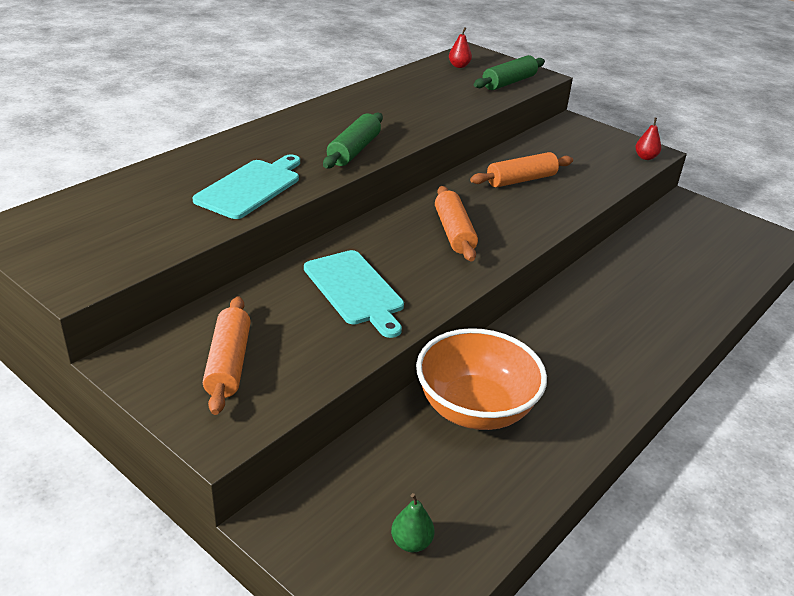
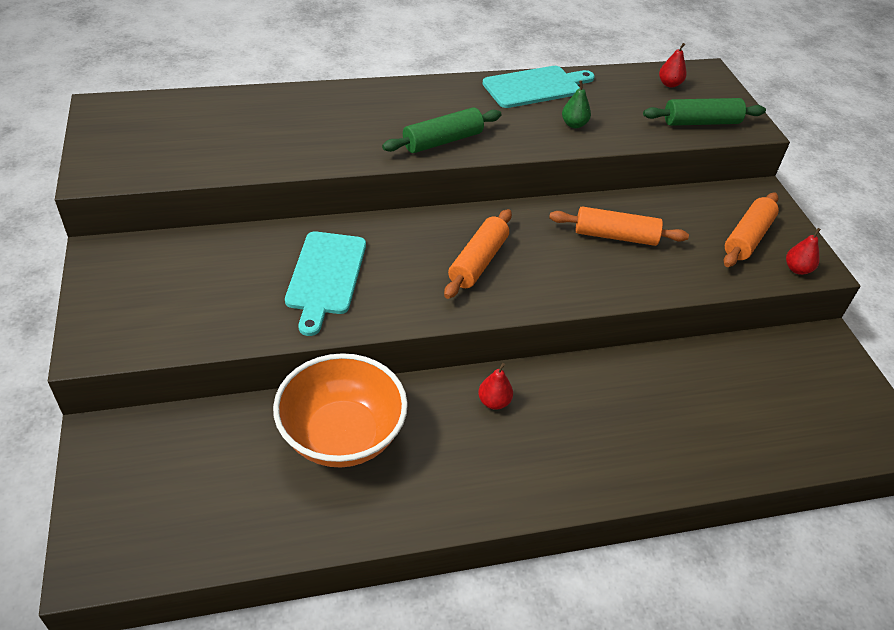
camera: 35 degrees right, 10 degrees up
turquoise cutting board [193,155,300,219] -> turquoise cutting board moved to [482,66,595,108]
orange rolling pin [203,296,251,415] -> orange rolling pin moved to [724,192,779,267]
green pear [391,493,435,552] -> green pear moved to [562,80,591,128]
none -> red pear [478,363,513,410]

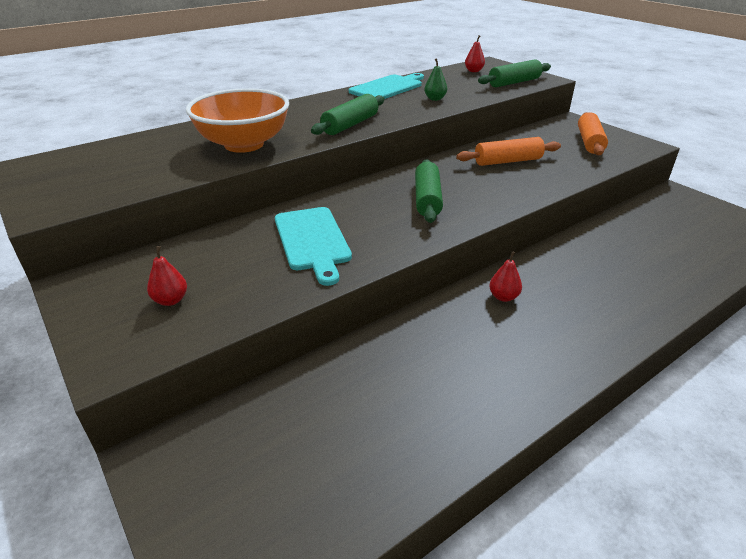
camera: 20 degrees left, 10 degrees down
orange bowl [273,353,408,468] -> orange bowl moved to [186,88,289,153]
orange rolling pin [444,209,512,299] -> green rolling pin [415,159,443,223]
red pear [786,228,821,275] -> red pear moved to [147,246,187,306]

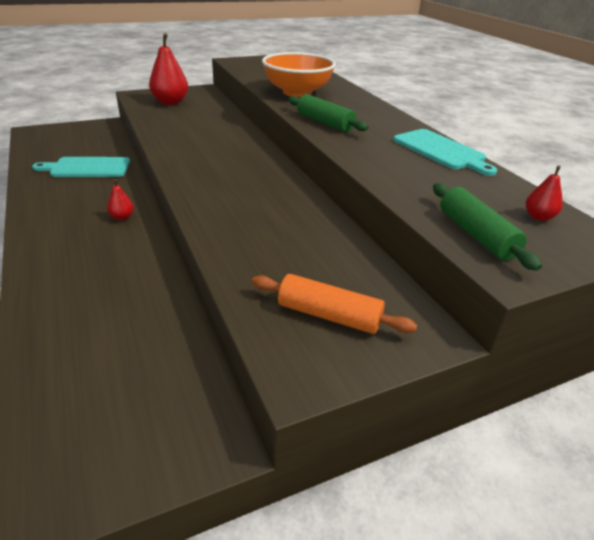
camera: 100 degrees right, 0 degrees up
red pear [147,246,187,306] -> red pear [149,33,188,105], size x2.03
turquoise cutting board [275,207,352,286] -> turquoise cutting board moved to [32,157,130,177]
green rolling pin [415,159,443,223] -> none
green pear [424,59,447,101] -> none
orange rolling pin [456,137,561,166] -> none

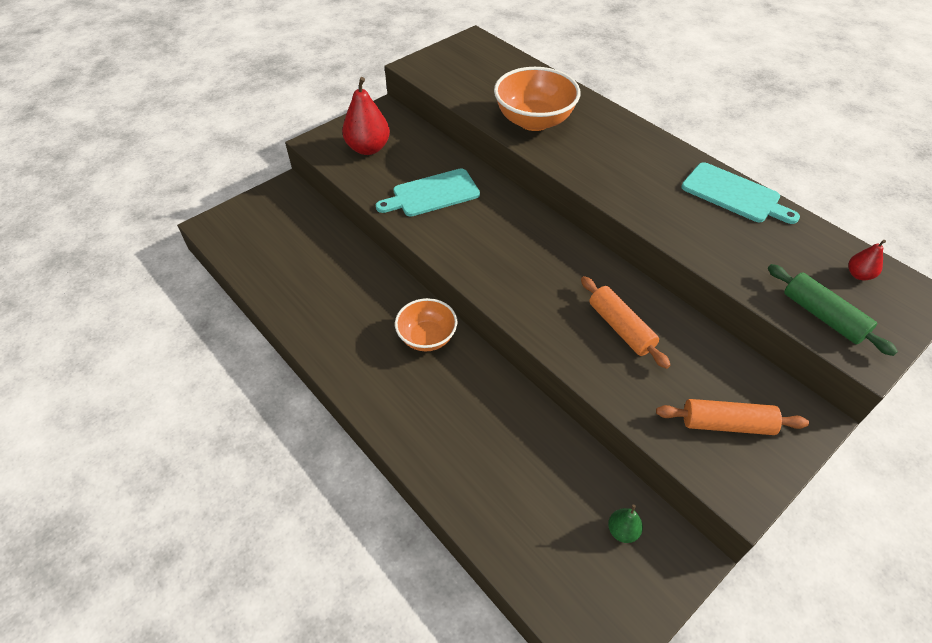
camera: 15 degrees left, 15 degrees up
turquoise cutting board [32,157,130,177] -> turquoise cutting board moved to [376,168,480,217]
red pear [107,179,134,220] -> orange bowl [395,298,458,351]
green rolling pin [288,94,369,132] -> none
none -> orange rolling pin [581,276,671,369]
none -> green pear [608,505,643,543]

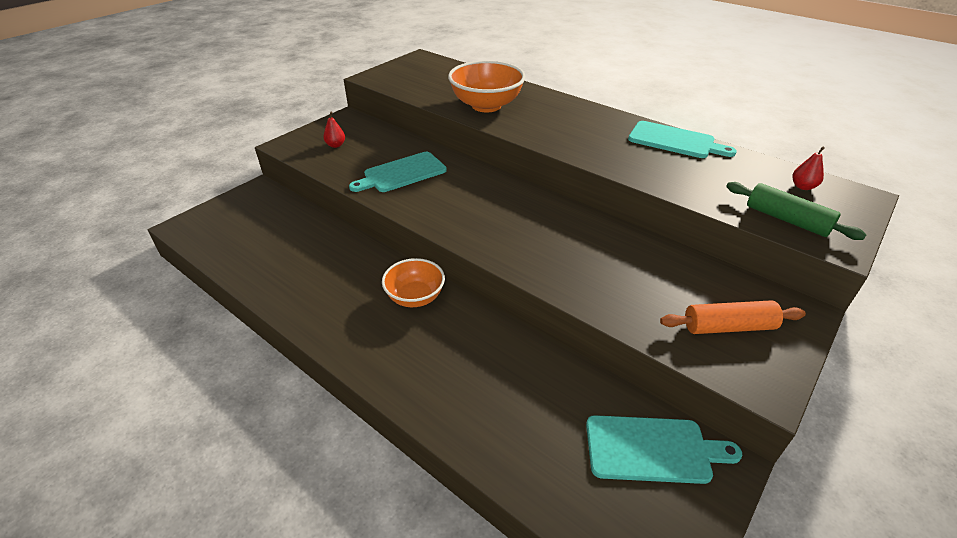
camera: 10 degrees left, 10 degrees down
red pear [342,77,390,155] -> red pear [323,112,345,148], size x0.49
orange rolling pin [581,276,671,369] -> none
green pear [608,505,643,543] -> turquoise cutting board [586,415,743,484]

